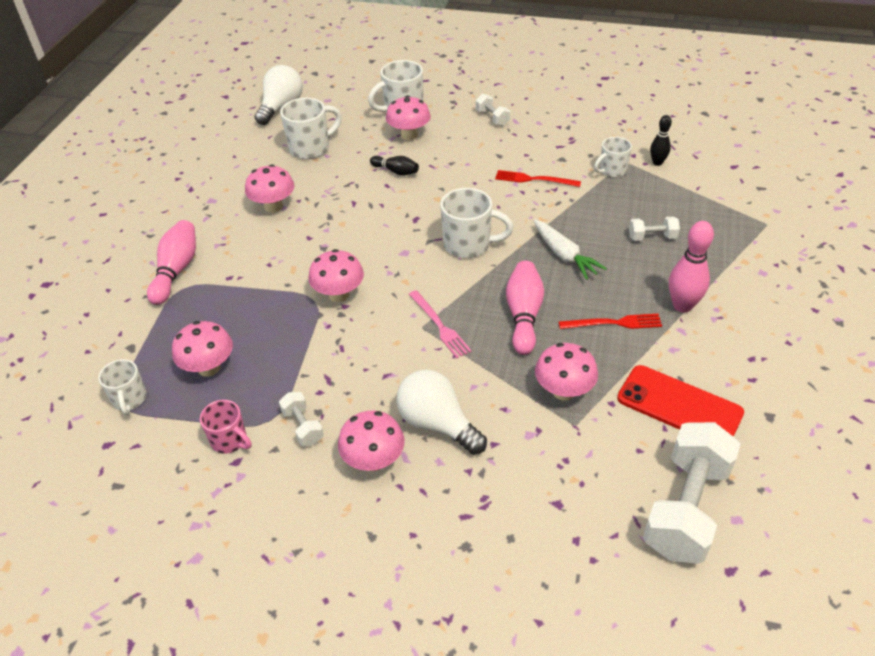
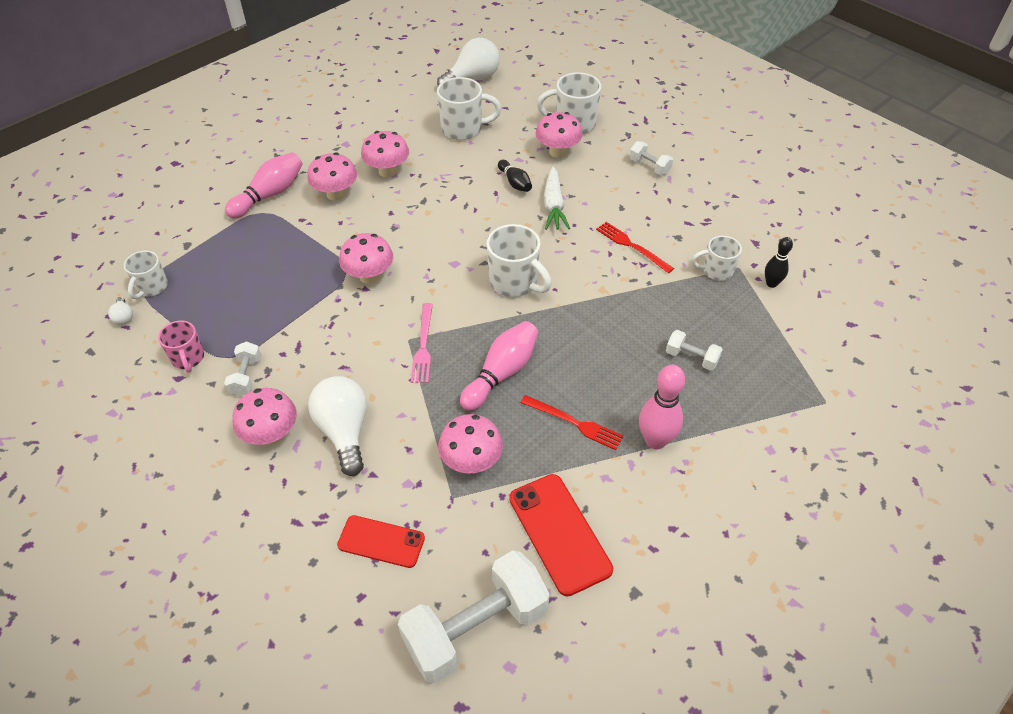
camera: 30 degrees right, 5 degrees up
pink mushroom [172,321,233,377] -> pink mushroom moved to [307,152,357,201]
white dumbbell [476,94,510,126] -> white dumbbell turned 45 degrees counterclockwise [629,141,673,175]
white carrot [533,219,607,280] -> white carrot moved to [544,167,570,230]
none -> white light bulb [108,297,133,325]
none -> red phone [337,515,425,568]

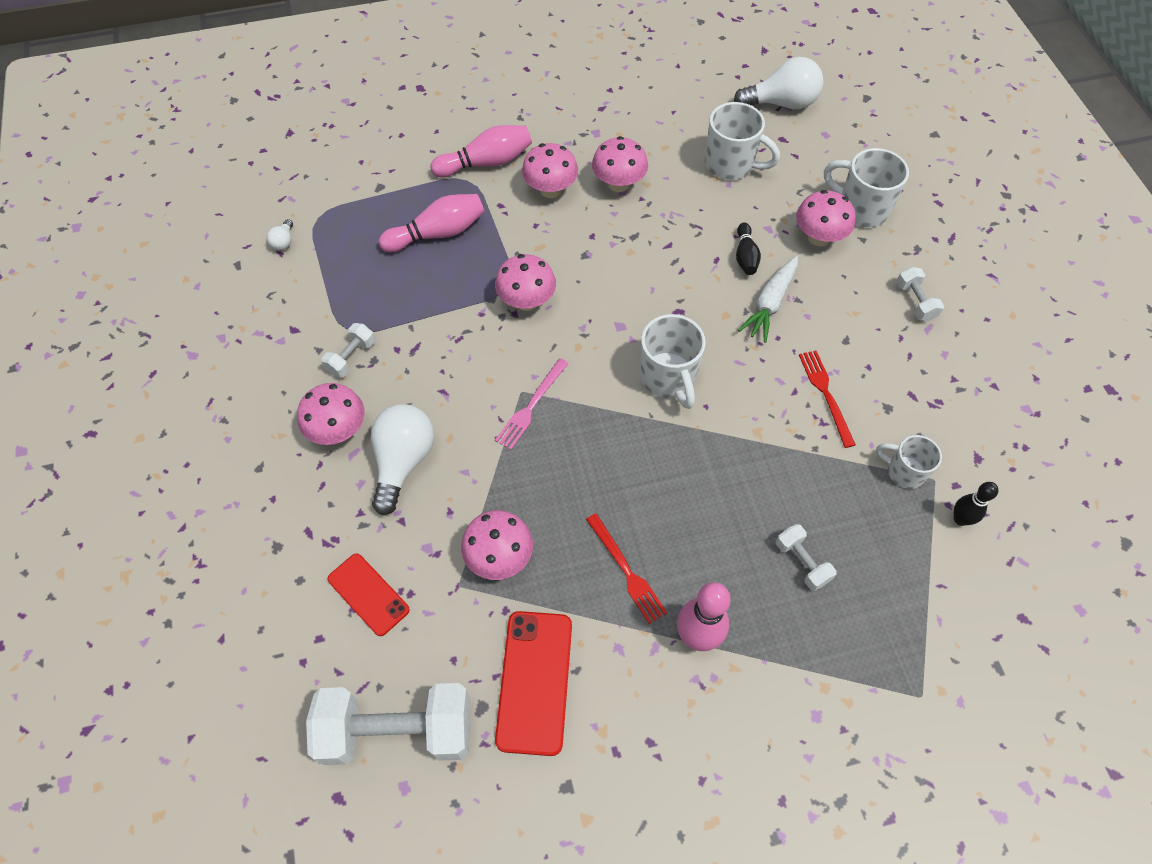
camera: 30 degrees right, 10 degrees up
white mug [124,251,168,299] -> none
pink mug [158,320,204,373] -> none
pink bowling pin [460,321,538,411] -> pink bowling pin moved to [379,194,485,252]

